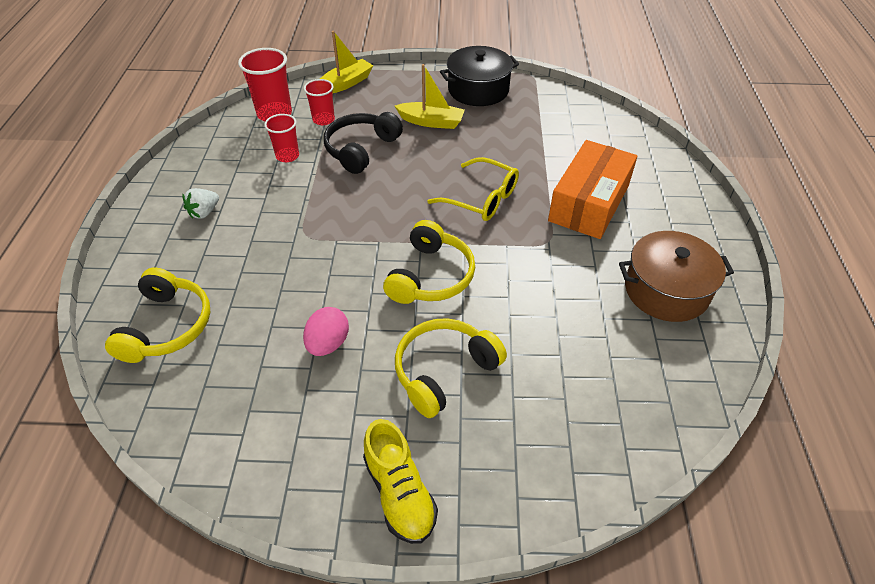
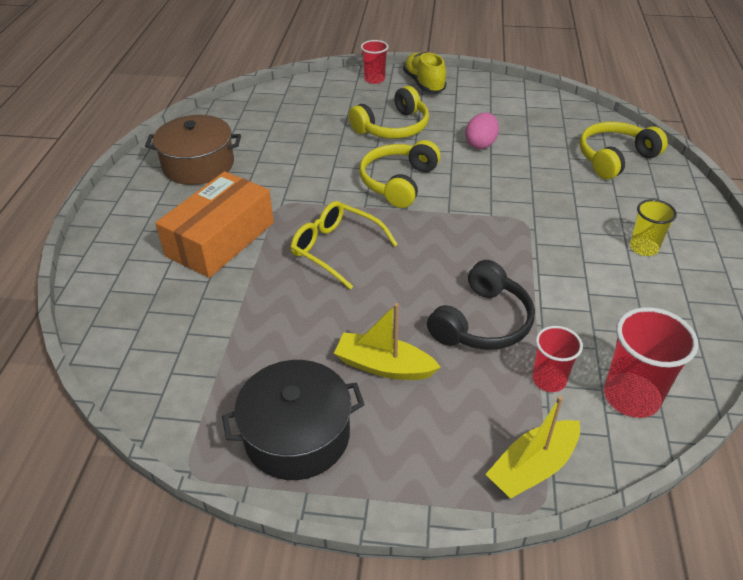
camera: 175 degrees left, 5 degrees down
yellow headphones [105,268,210,363] -> yellow headphones turned 45 degrees clockwise [579,122,668,179]
white strawberry [182,188,219,219] -> yellow cup [630,199,677,256]
red cup [264,114,299,162] -> red cup moved to [361,40,388,84]

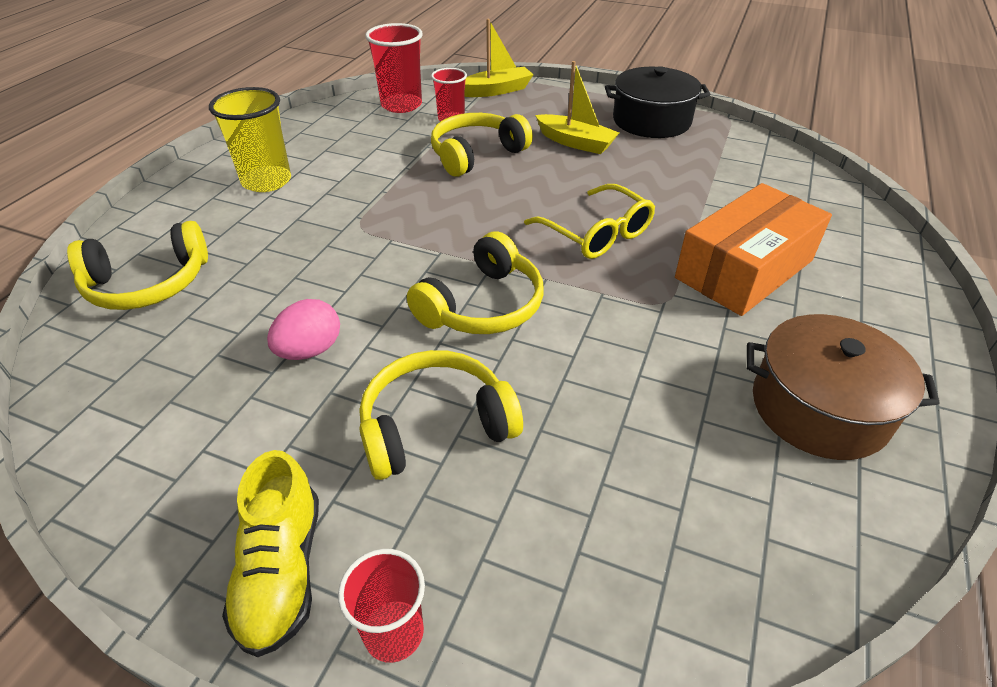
camera: 165 degrees left, 0 degrees up
black headphones [427,260,535,350] -> yellow headphones [431,113,533,177]
yellow cup [630,199,677,256] -> yellow cup [209,87,291,192], size x1.60

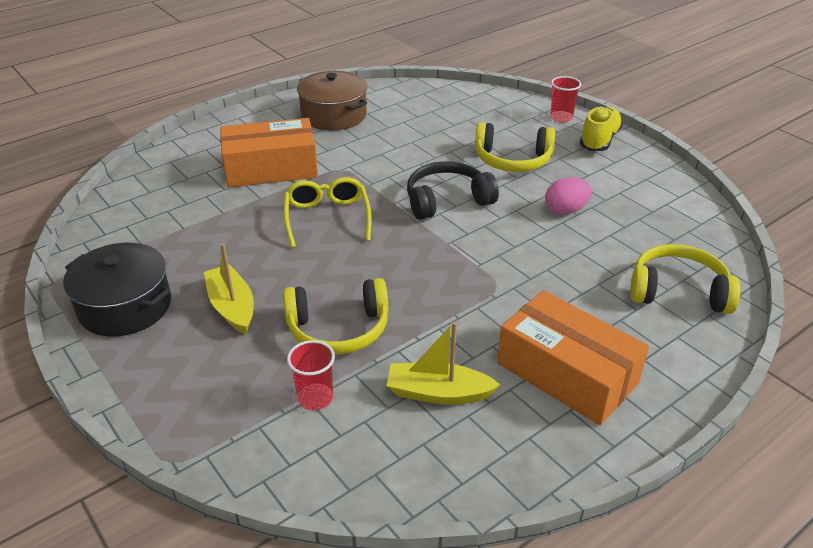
camera: 150 degrees left, 5 degrees down
yellow cup [209,87,291,192] -> orange box [497,290,649,425]
red cup [365,23,423,113] -> none
yellow headphones [407,231,544,334] -> black headphones [407,161,499,220]
yellow boat [465,19,534,97] -> yellow boat moved to [387,322,500,405]

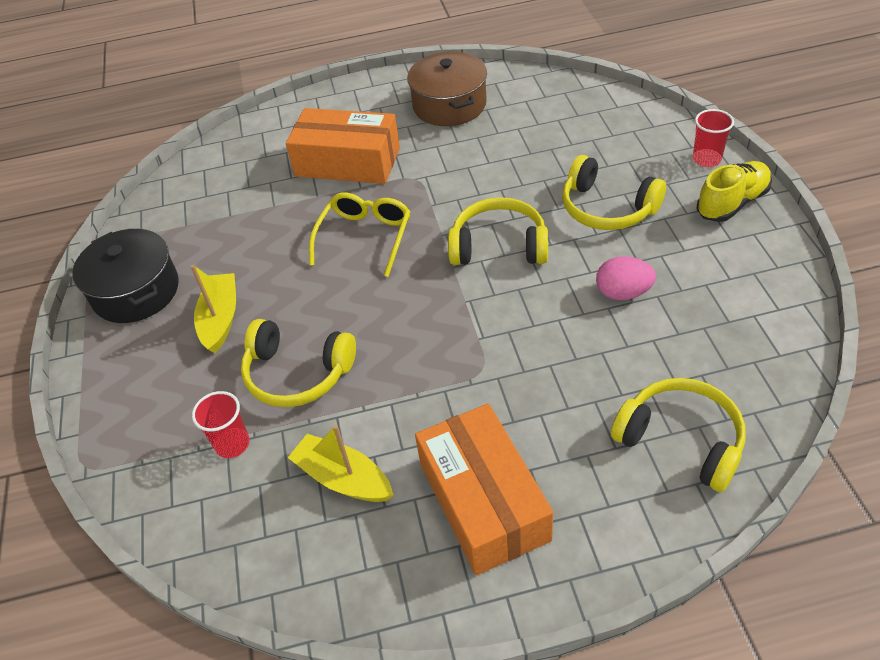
camera: 30 degrees right, 10 degrees up
black headphones [407,161,499,220] -> yellow headphones [448,197,548,265]

